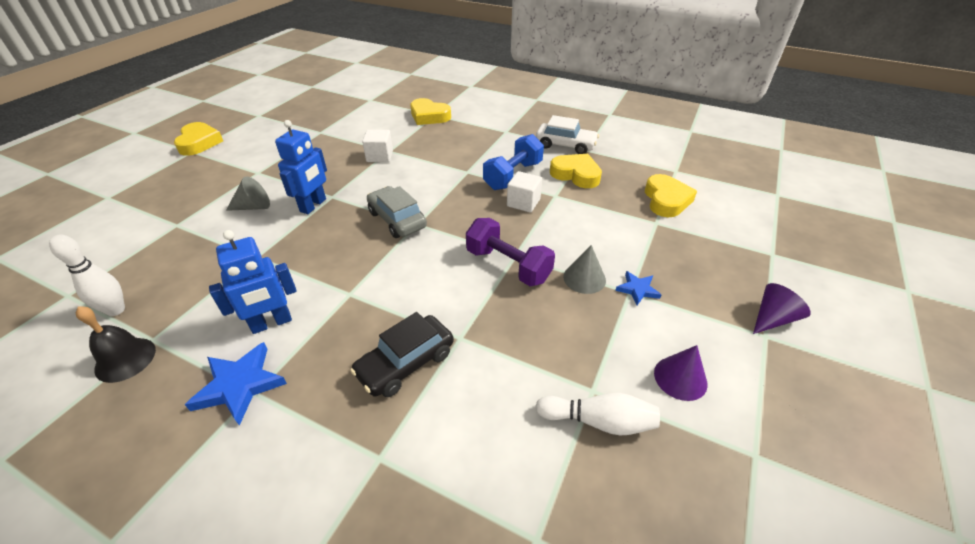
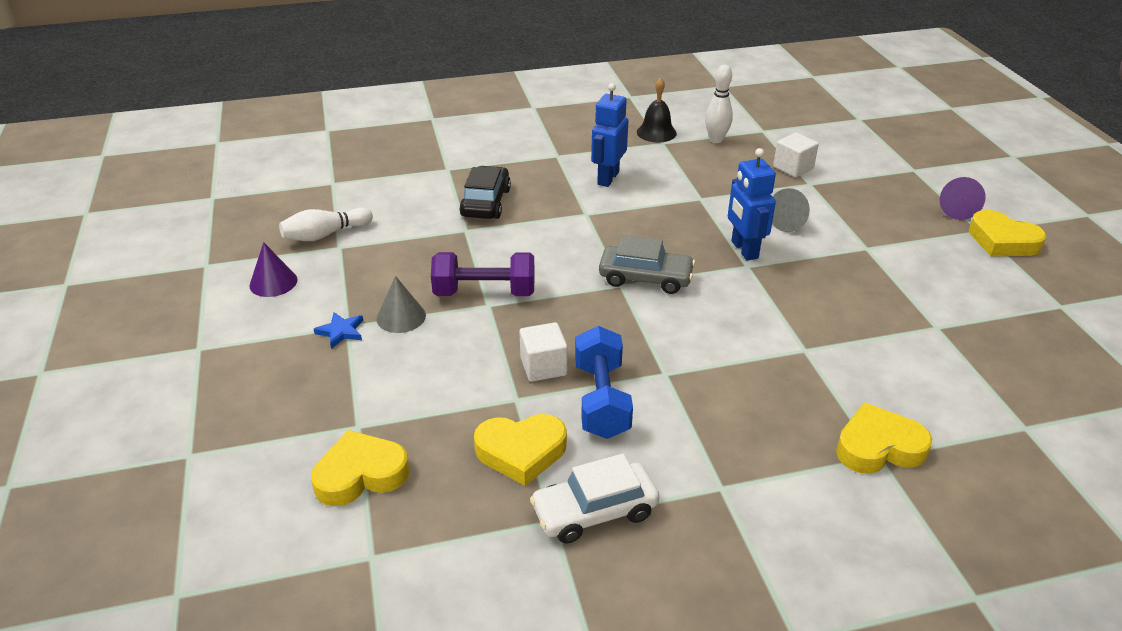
camera: 140 degrees right, 5 degrees down
blue star [185,342,287,426] -> none
white cube [362,130,393,162] -> white cube moved to [773,133,819,177]
yellow heart [645,174,697,217] -> yellow heart turned 105 degrees clockwise [311,430,409,506]
purple cone [753,283,811,334] -> purple cone moved to [940,177,986,220]

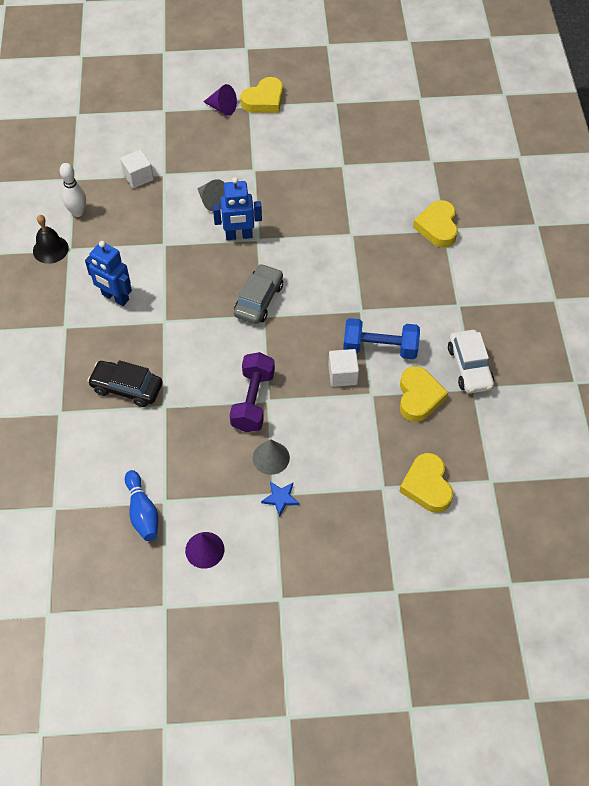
camera: 80 degrees left, 20 degrees up
white bowling pin [279,208,373,241] -> blue bowling pin [125,470,159,541]

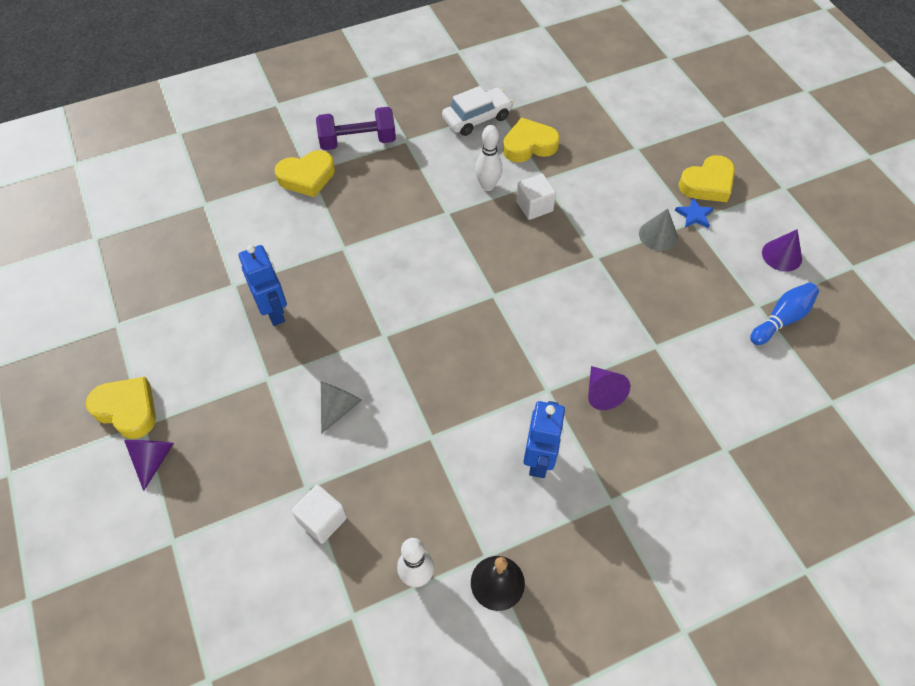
camera: 110 degrees left, 0 degrees up
black car [87,360,163,407] -> none
blue robot [213,177,262,240] -> blue robot moved to [239,245,287,326]
purple dumbbell [230,352,275,432] -> purple dumbbell moved to [316,107,396,150]
grey car [234,264,283,324] -> none
blue dumbbell [343,318,420,360] -> white bowling pin [475,125,502,191]
yellow heart [399,453,453,513] -> yellow heart moved to [678,155,735,202]
none -> purple cone [588,366,630,410]

